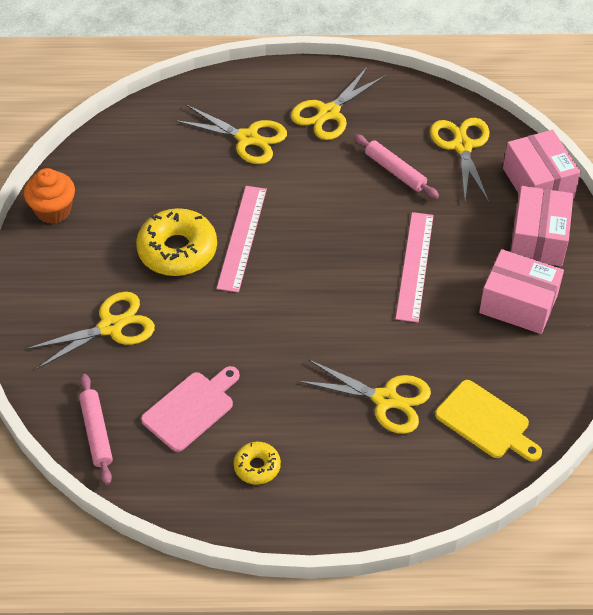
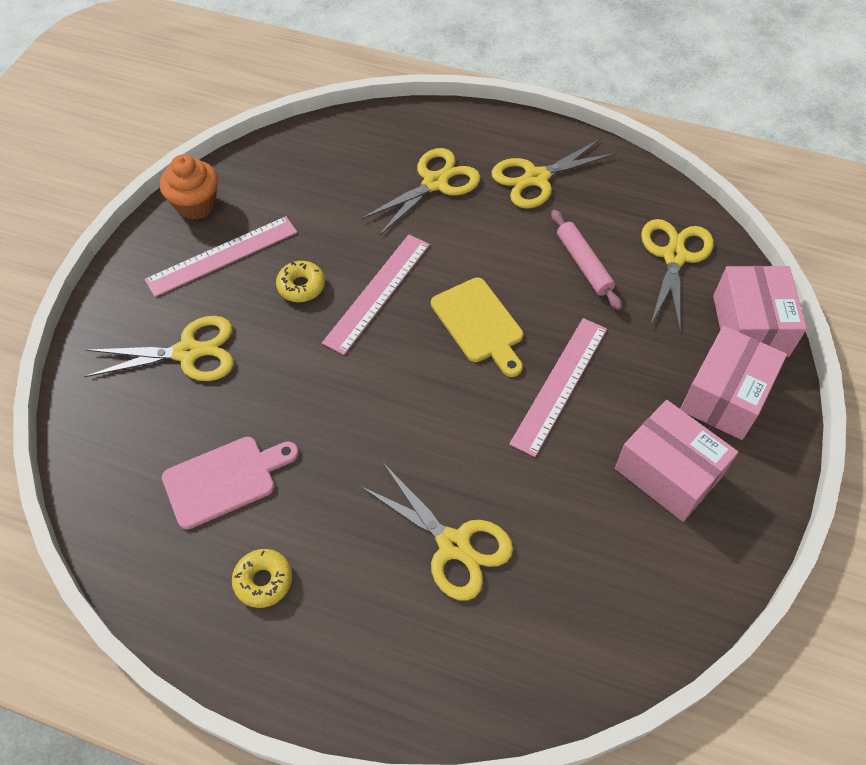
camera: 20 degrees right, 5 degrees up
pink rolling pin [79,374,113,485] -> none
yellow donut [136,208,217,276] -> yellow donut [276,261,325,302], size x0.52
yellow scissors [175,105,287,164] -> yellow scissors turned 90 degrees counterclockwise [360,148,480,236]
yellow cutting board [435,380,542,462] -> yellow cutting board moved to [431,278,523,377]
none -> pink ruler [145,216,297,297]

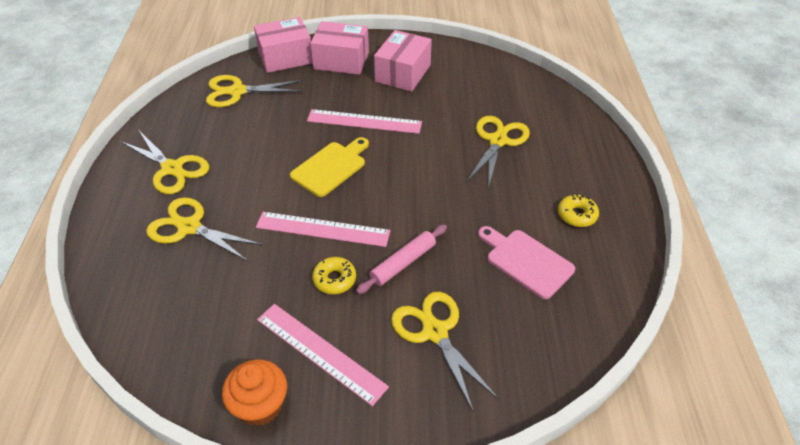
camera: 110 degrees left, 10 degrees down
pink rolling pin [551,210,622,310] -> pink rolling pin moved to [356,225,447,294]

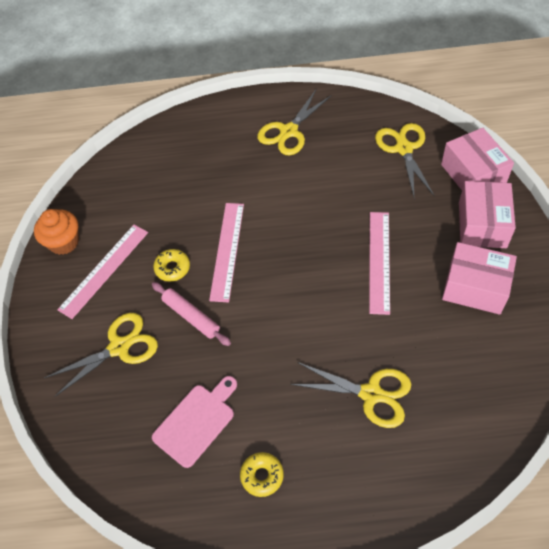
camera: 90 degrees right, 10 degrees up
yellow scissors [146,197,263,261] -> none
yellow cutting board [290,137,369,197] -> none

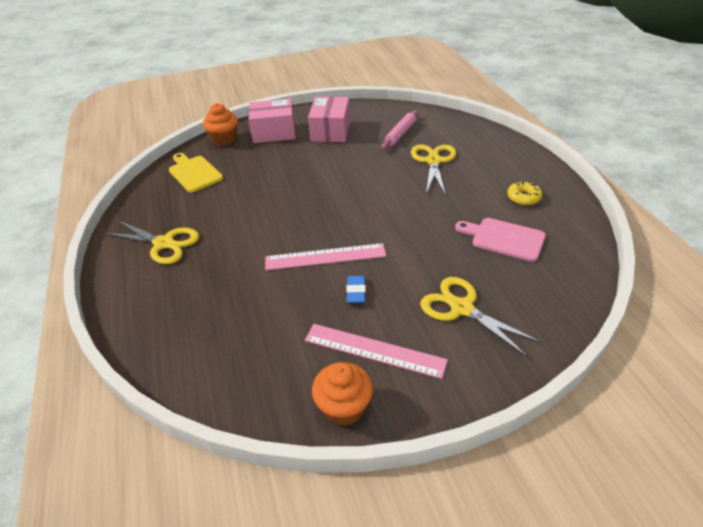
camera: 105 degrees left, 15 degrees down
pink rolling pin [152,282,231,346] -> pink rolling pin moved to [381,110,418,150]
yellow donut [153,249,190,282] -> blue eraser [346,276,366,303]
pink ruler [369,212,390,315] -> none
yellow scissors [375,123,434,197] -> yellow cutting board [169,153,223,193]
pink box [441,128,514,190] -> orange cupcake [203,103,238,146]

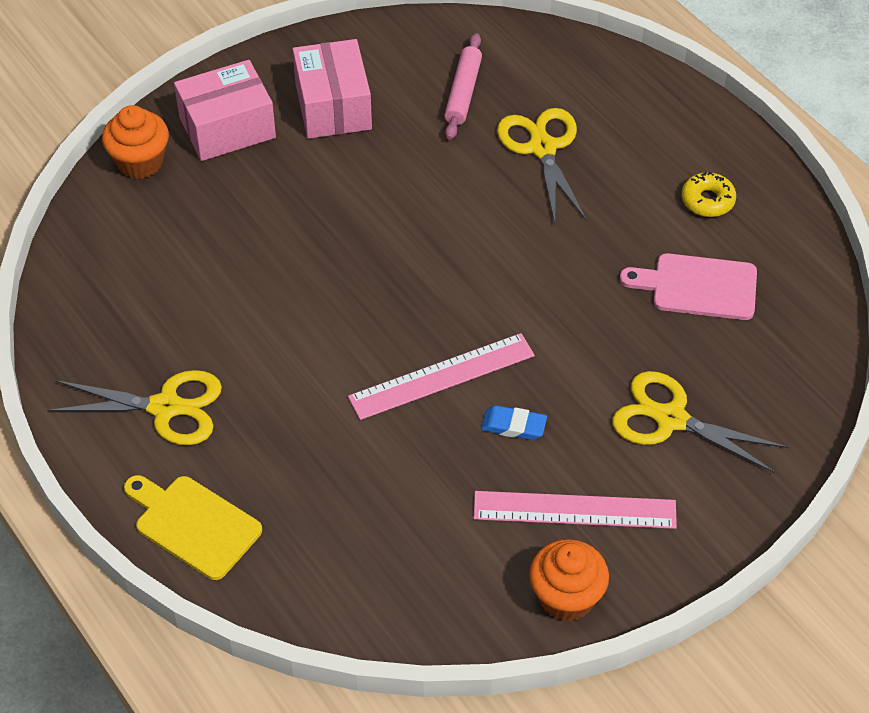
camera: 20 degrees left, 10 degrees up
yellow cutting board [169,153,223,193] -> yellow cutting board moved to [124,475,262,580]
blue eraser [346,276,366,303] -> blue eraser turned 60 degrees counterclockwise [481,405,547,440]

